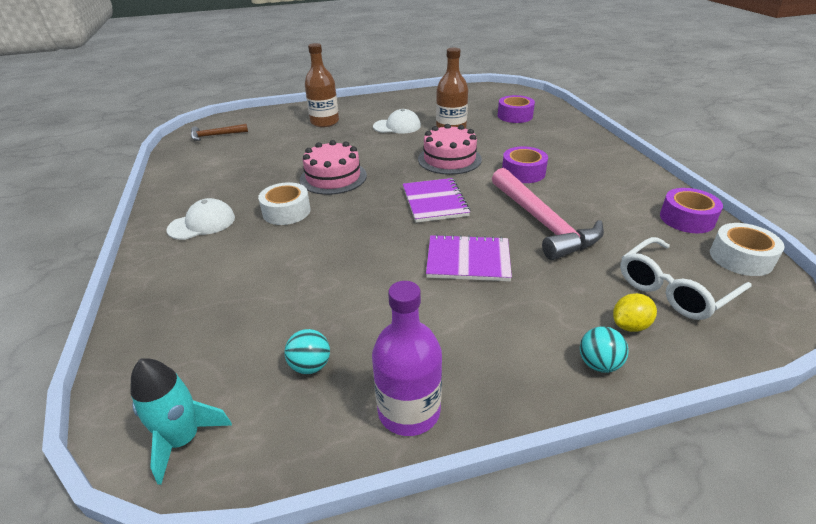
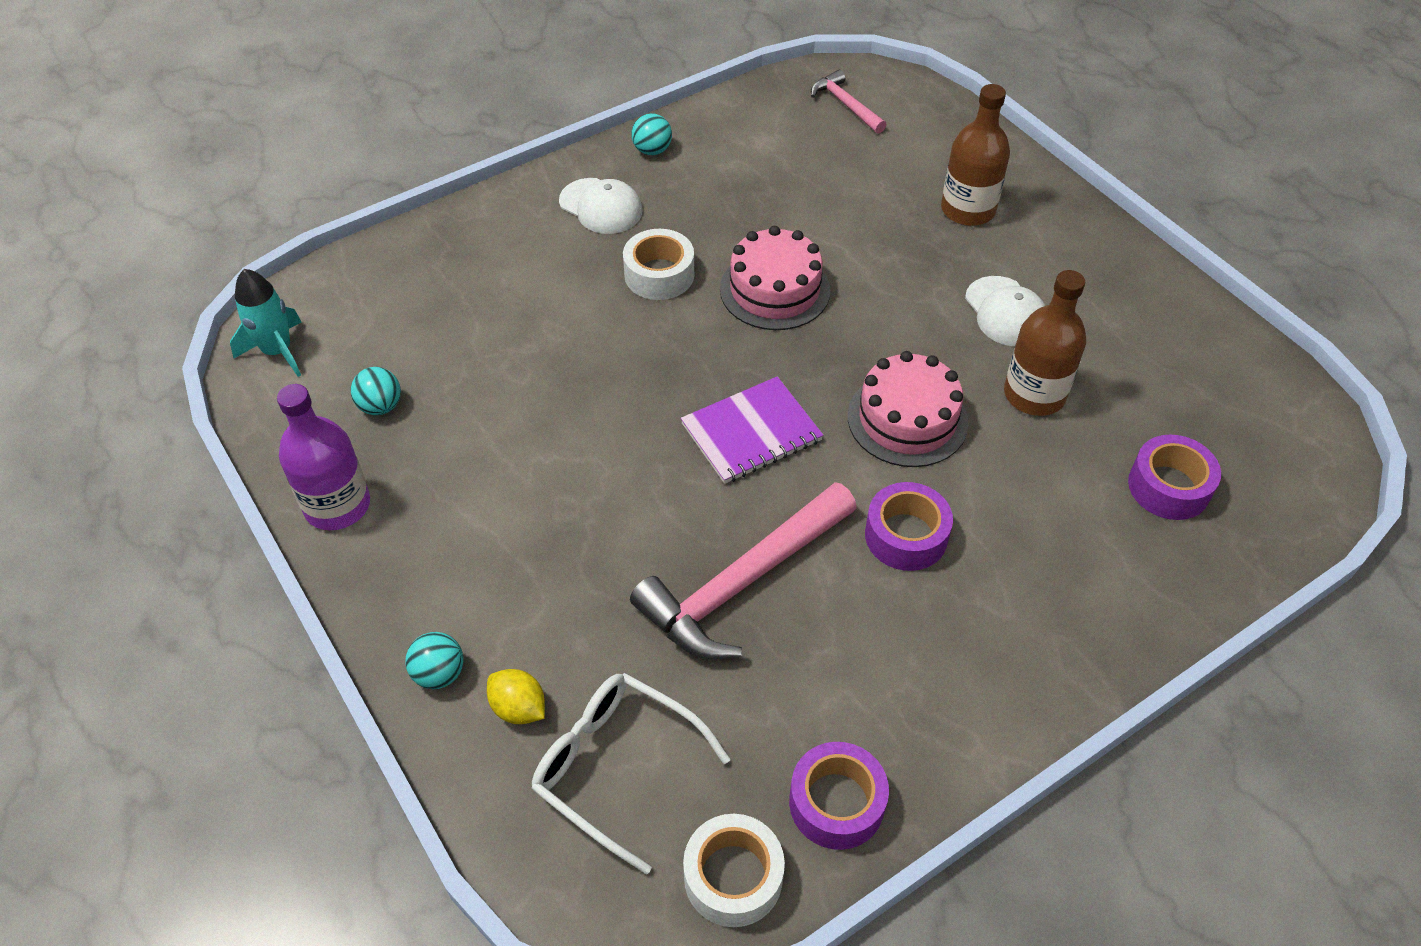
camera: 70 degrees right, 15 degrees up
brown hammer [191,124,248,141] -> pink hammer [811,70,886,134]
purple notebook [426,234,512,281] -> none
none -> turquoise ball [631,113,672,155]

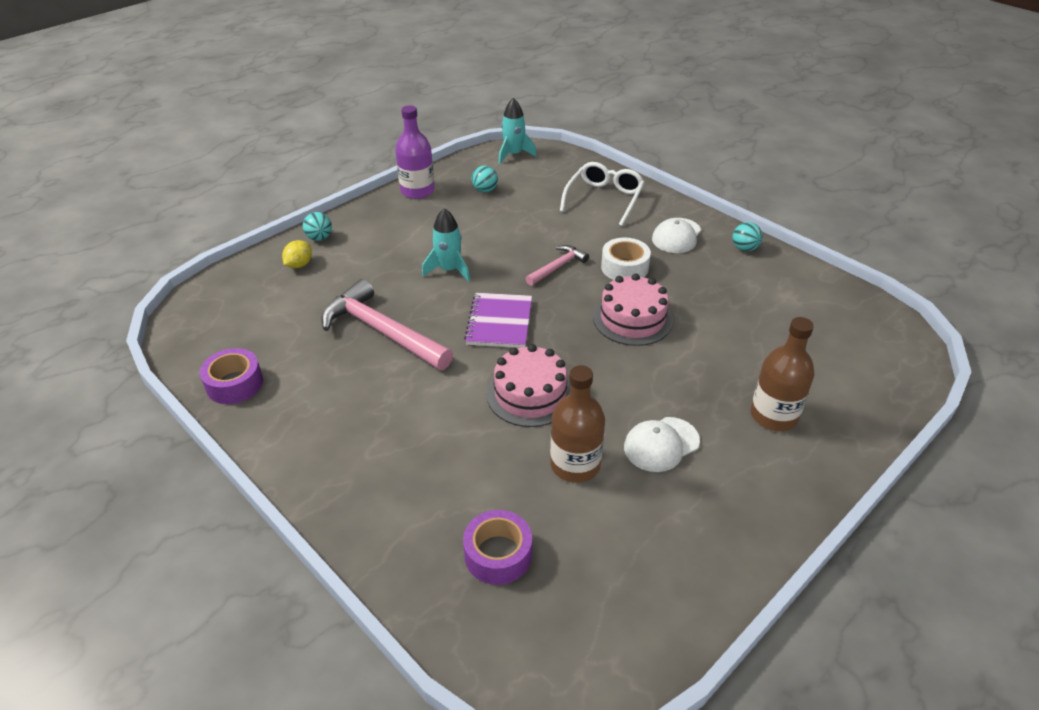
camera: 80 degrees right, 10 degrees down
white glasses [531,673,730,875] -> white glasses moved to [560,162,645,227]
purple notebook [681,376,823,484] -> purple notebook turned 45 degrees clockwise [464,293,532,348]
white tape [683,814,785,927] -> none
pink hammer [811,70,886,134] -> pink hammer moved to [525,245,589,286]
purple tape [865,482,953,571] -> none
none -> turquoise rocket [422,208,470,282]

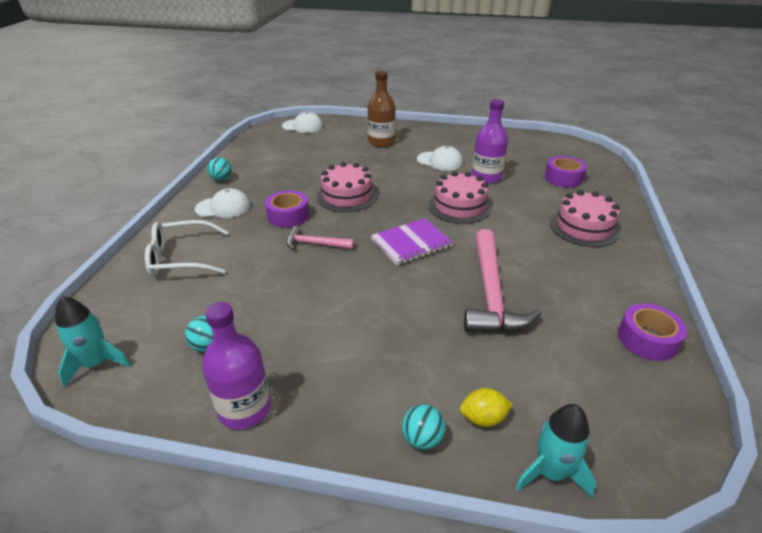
camera: 125 degrees left, 5 degrees down
turquoise rocket [422,208,470,282] -> turquoise rocket moved to [515,404,596,498]
brown bottle [550,365,605,483] -> purple bottle [472,99,508,184]
white tape [601,238,651,280] -> purple tape [265,190,309,227]
none -> white cap [282,112,323,133]
none -> pink cake [550,190,620,247]

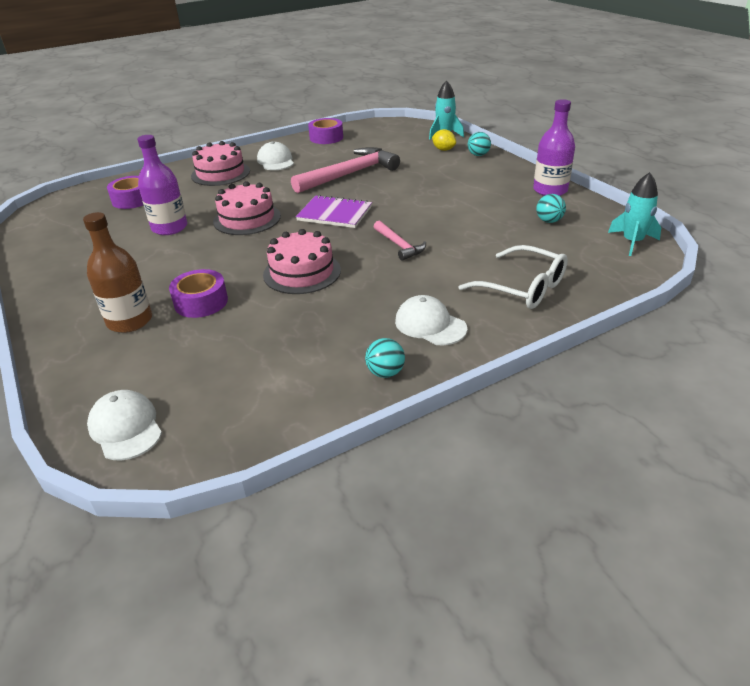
camera: 130 degrees left, 0 degrees up
purple tape [265,190,309,227] -> purple tape moved to [169,269,228,318]
white cap [417,146,463,171] -> white cap moved to [257,141,294,170]

